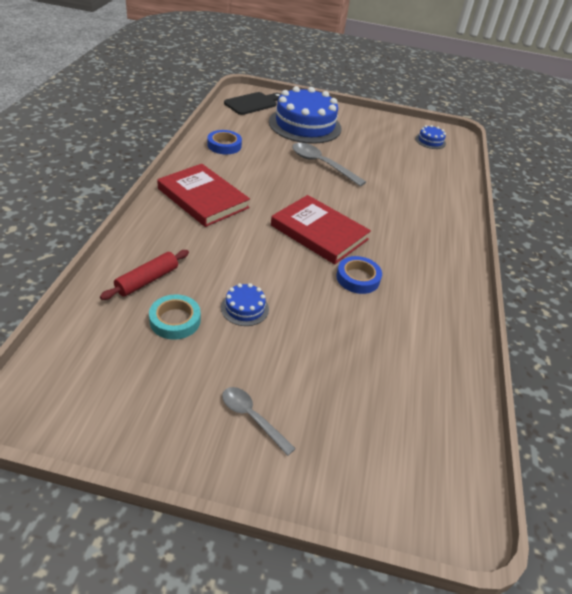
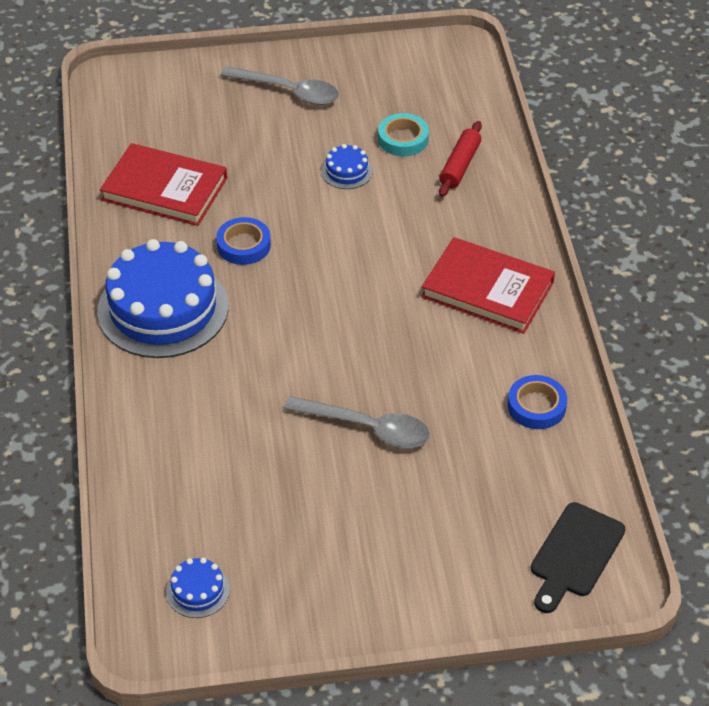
camera: 165 degrees right, 5 degrees up
grey spoon [222,387,296,456] -> grey spoon [220,66,339,105], size x1.56
blue cake [269,86,341,144] -> blue cake moved to [97,239,229,358]
red book [271,195,371,264] -> red book moved to [100,143,227,226]

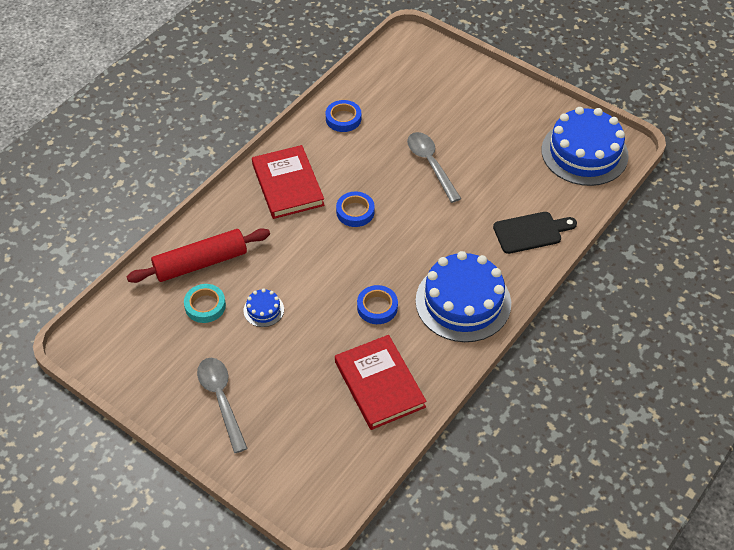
camera: 135 degrees left, 5 degrees up
blue cake [166,558,230,618] -> blue cake [542,107,629,186], size x2.36
red rolling pin [439,121,482,197] -> red rolling pin [126,228,270,283], size x1.67
black cutting board [531,502,625,613] -> black cutting board moved to [493,212,577,254]
none -> blue tape [336,191,375,227]

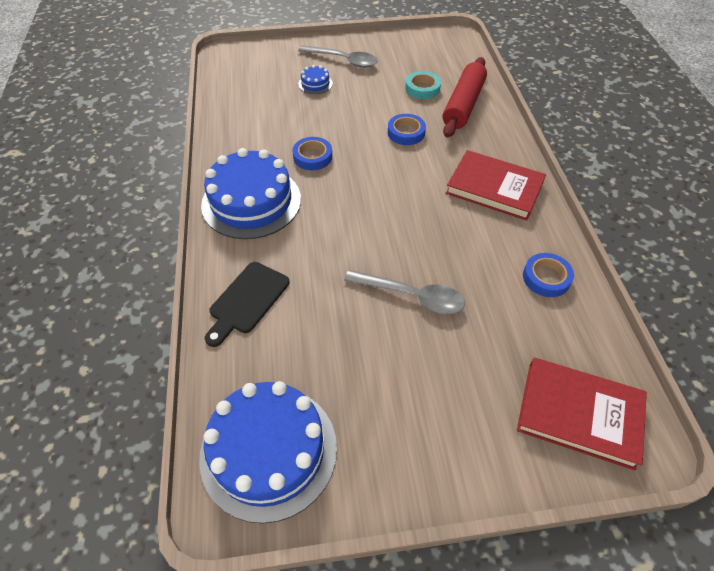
camera: 135 degrees right, 0 degrees up
blue cake [243,289,284,327] -> blue cake moved to [298,65,333,94]
red book [335,335,427,430] -> red book moved to [517,358,647,470]
blue tape [336,191,375,227] -> blue tape moved to [388,114,426,145]

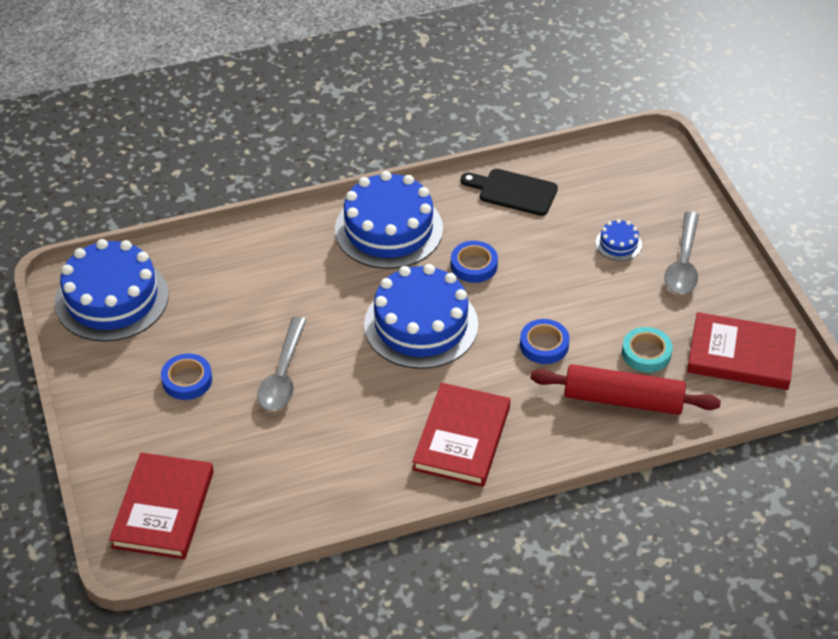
camera: 80 degrees right, 5 degrees down
black cutting board [205,262,289,347] -> black cutting board moved to [461,169,558,216]
blue tape [523,253,574,297] -> blue tape moved to [161,353,212,400]
none -> blue cake [364,264,478,369]
none -> red book [687,312,796,390]

